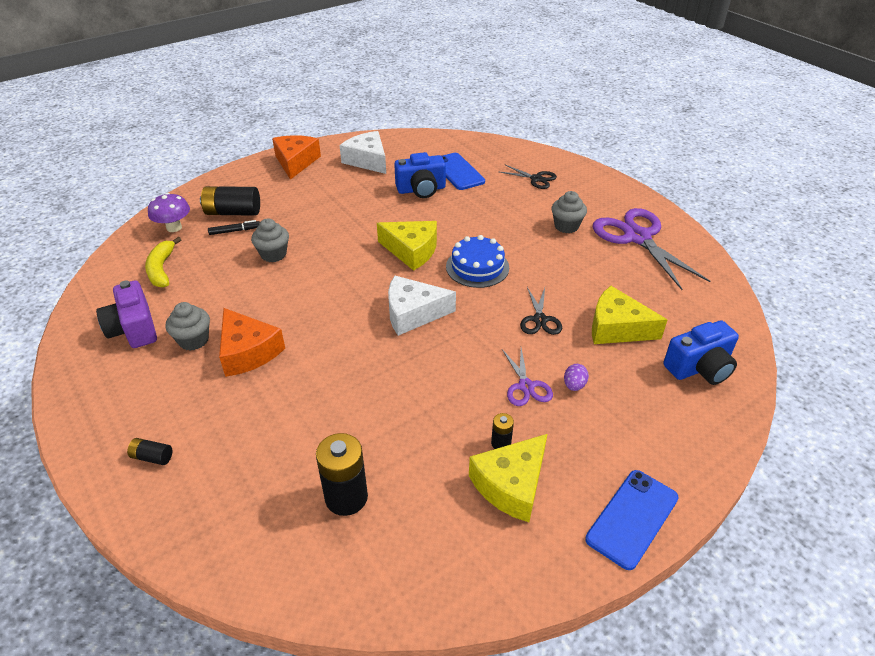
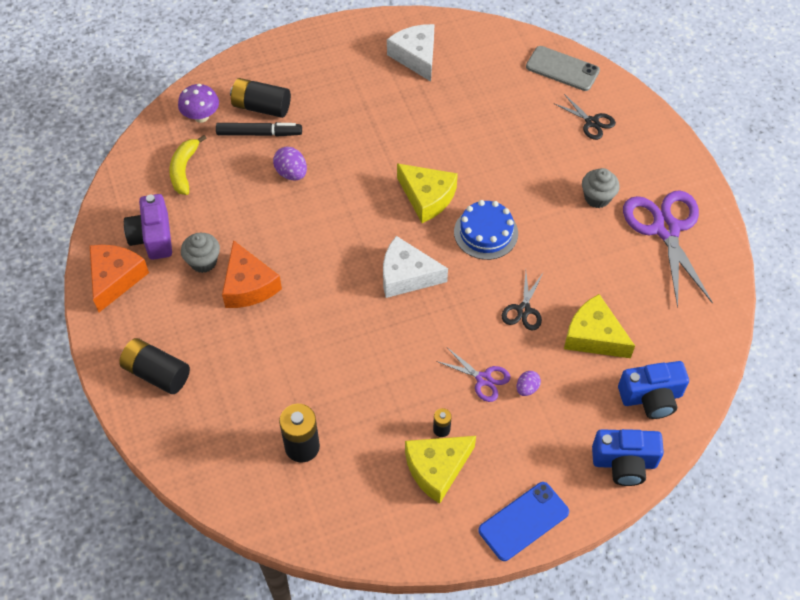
camera: 15 degrees right, 15 degrees up
black battery [127,438,172,465] -> black battery [119,338,190,394], size x2.01
black marker [208,220,260,235] -> black marker [216,122,302,137], size x1.65
grey cupcake [251,218,289,262] -> purple egg [273,146,307,181]
orange cheese [272,135,321,180] -> orange cheese moved to [90,245,149,312]
blue camera [394,152,446,198] -> blue camera moved to [592,429,664,486]
blue phone [442,153,485,190] -> none
purple scissors [502,348,553,406] -> purple scissors turned 60 degrees counterclockwise [436,348,510,402]
none -> grey phone [526,46,600,91]

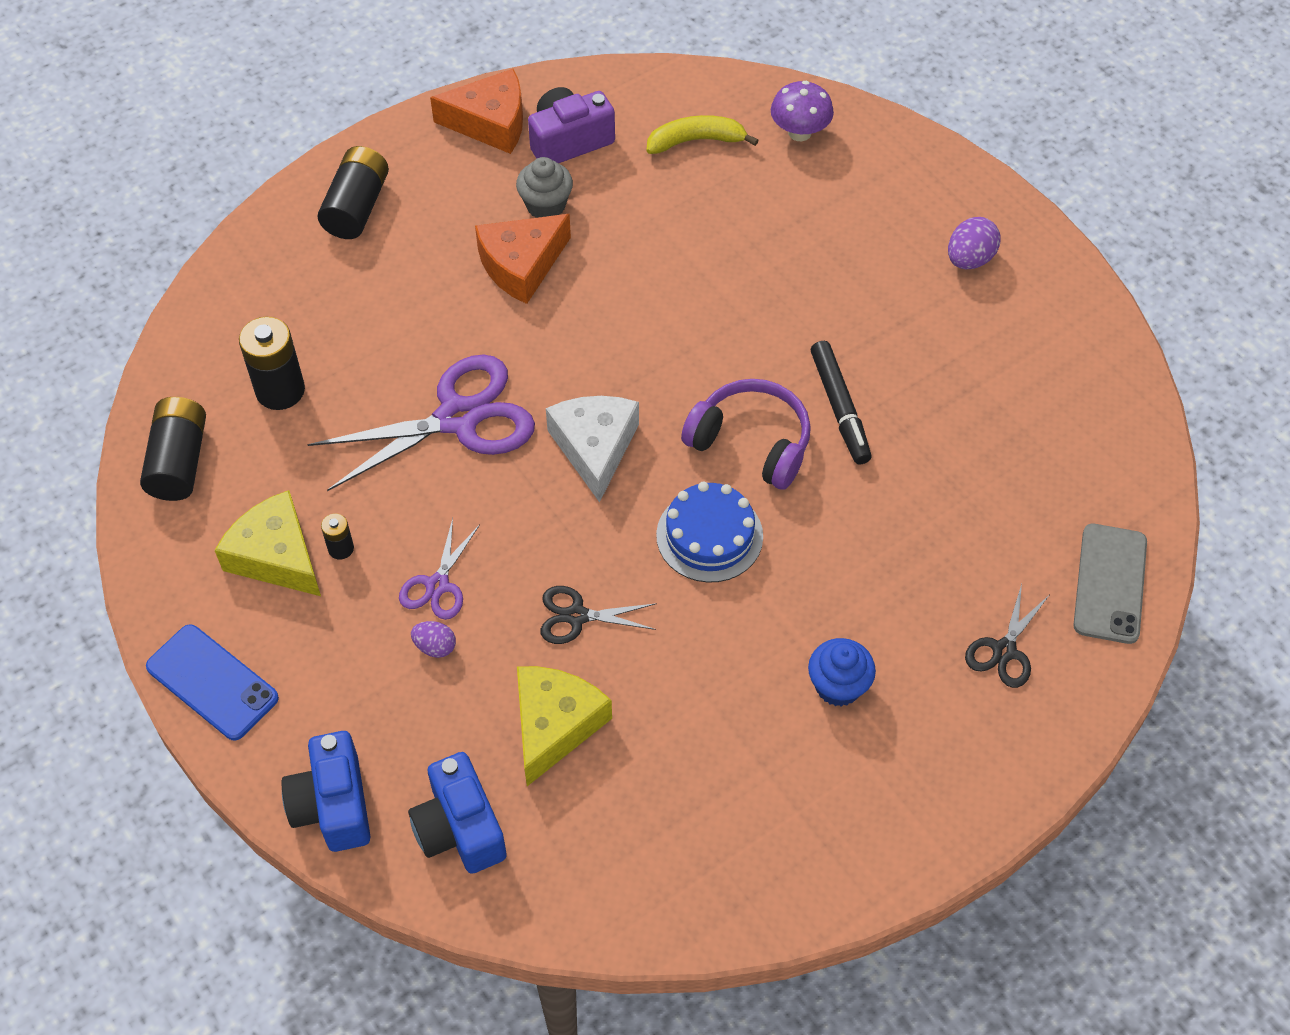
camera: 75 degrees right, 0 degrees up
black marker [216,122,302,137] -> black marker moved to [811,341,872,465]
black battery [230,78,291,118] -> black battery moved to [140,397,206,501]
purple egg [273,146,307,181] -> purple egg moved to [948,217,1001,269]
white cheese [387,24,434,82] -> none
yellow cheese [397,163,458,223] -> purple headphones [681,379,811,490]
grey cupcake [582,168,620,208] -> blue cupcake [808,638,876,707]
purple scissors [623,190,713,308] -> purple scissors moved to [307,354,535,491]

